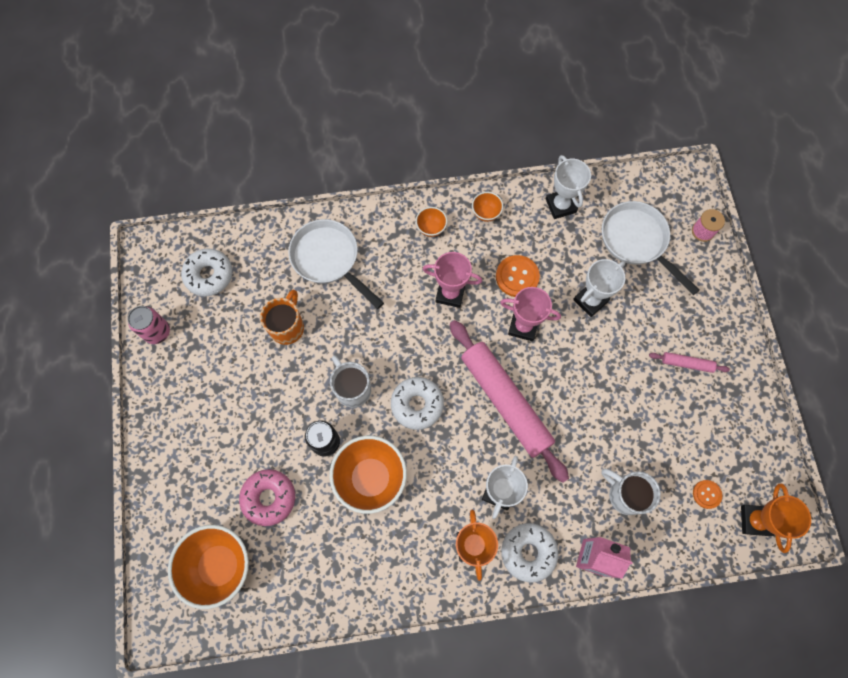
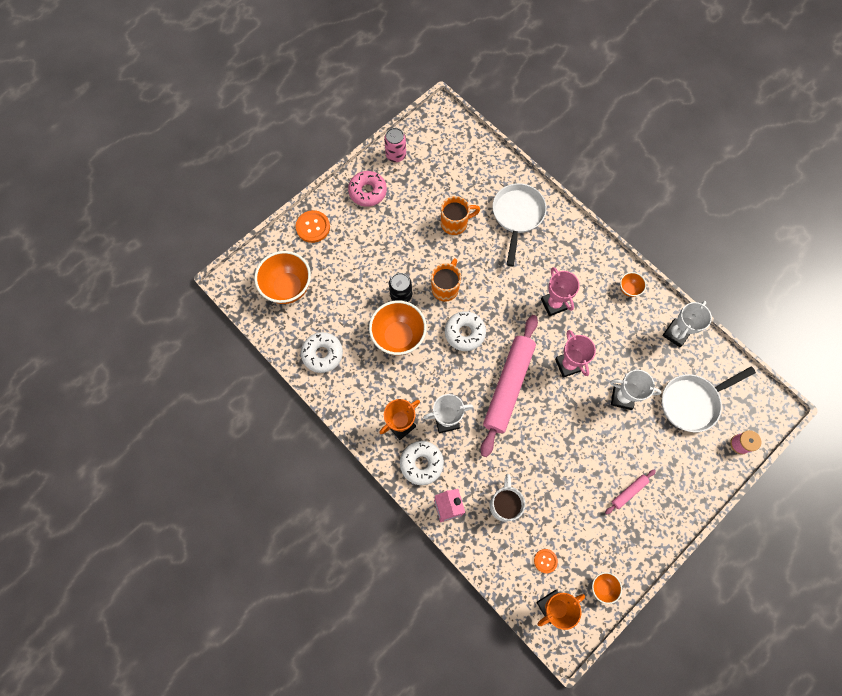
camera: 55 degrees right, 0 degrees up
white donut [181,249,233,296] -> white donut moved to [301,332,343,373]
pink donut [239,469,295,526] -> pink donut moved to [348,171,387,207]
white mug [330,355,371,408] -> orange mug [431,258,461,301]
orange bowl [416,207,447,237] -> orange bowl moved to [592,572,622,604]
orange button [496,255,540,297] -> orange button moved to [296,210,330,243]
white pan [602,201,699,295] -> white pan turned 135 degrees counterclockwise [662,367,756,432]
pink rolling pin [649,352,730,373] -> pink rolling pin turned 75 degrees clockwise [605,470,656,514]

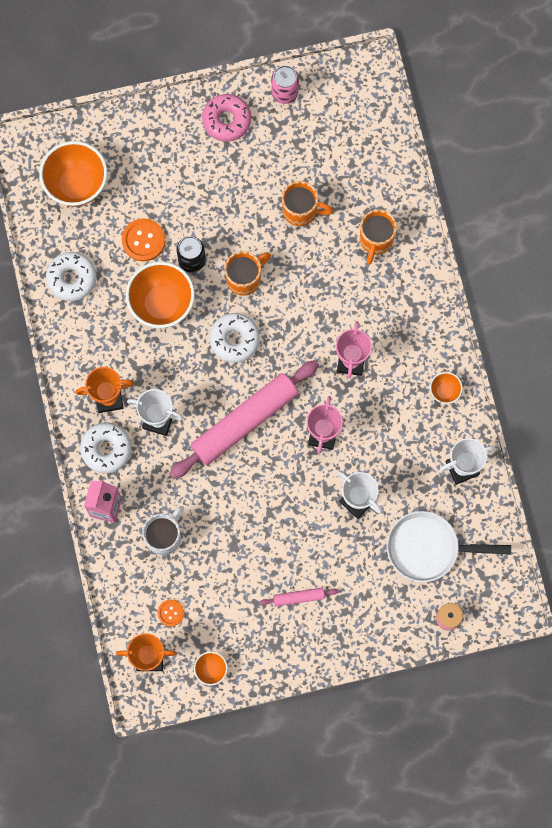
camera: 30 degrees right, 5 degrees up
orange button [296,210,330,243] -> orange button moved to [122,218,165,261]
white pan [493,183,547,266] -> orange mug [360,209,397,265]

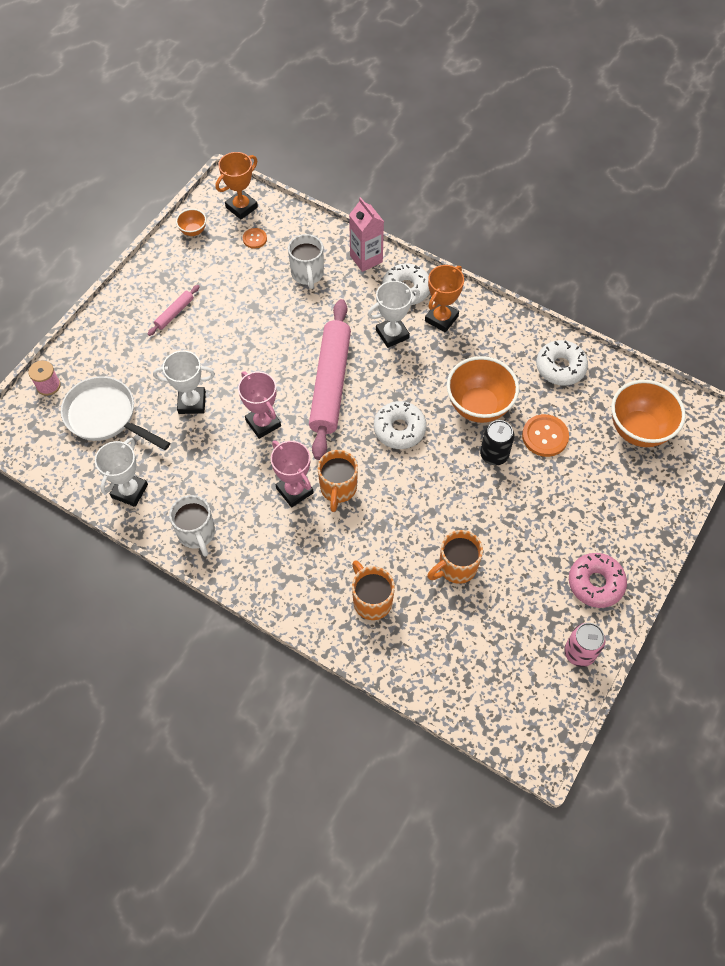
camera: 135 degrees right, 15 degrees down
orange mug [224,251,271,296] -> orange mug moved to [318,450,358,512]
white pan [387,511,511,582] -> white pan turned 105 degrees counterclockwise [61,376,170,450]
orange bowl [430,372,463,404] -> white mug [169,495,215,557]

